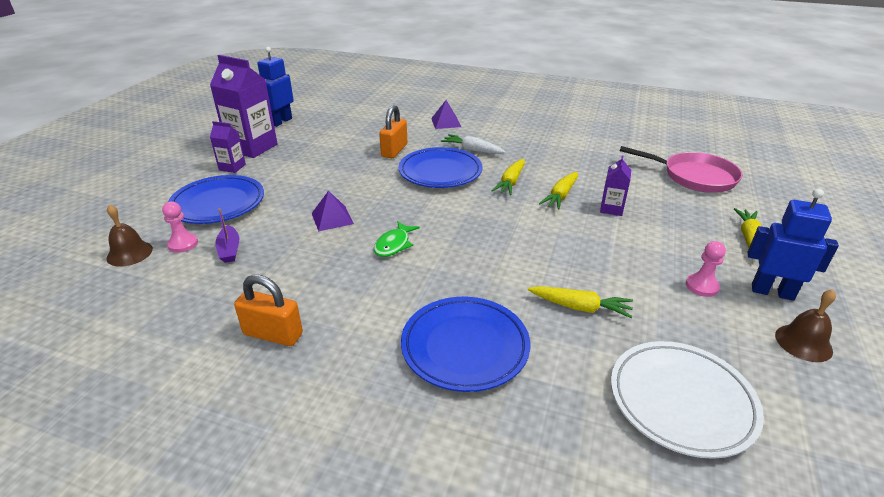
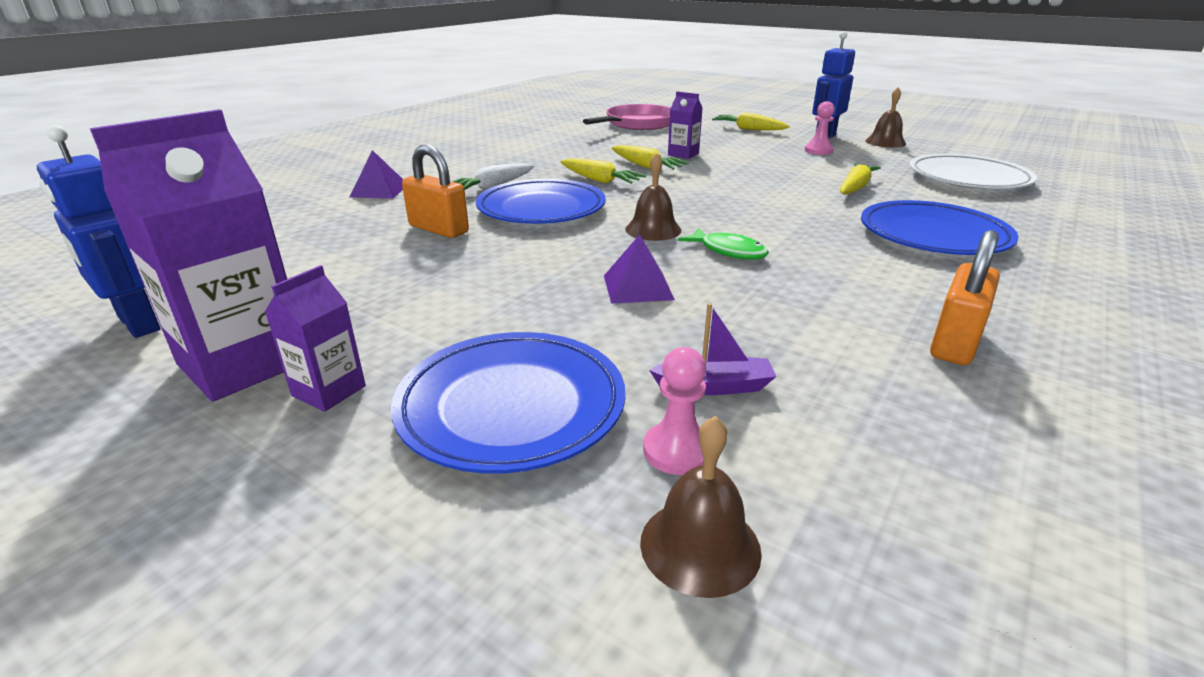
camera: 75 degrees left, 5 degrees down
none -> brown bell [625,153,681,241]

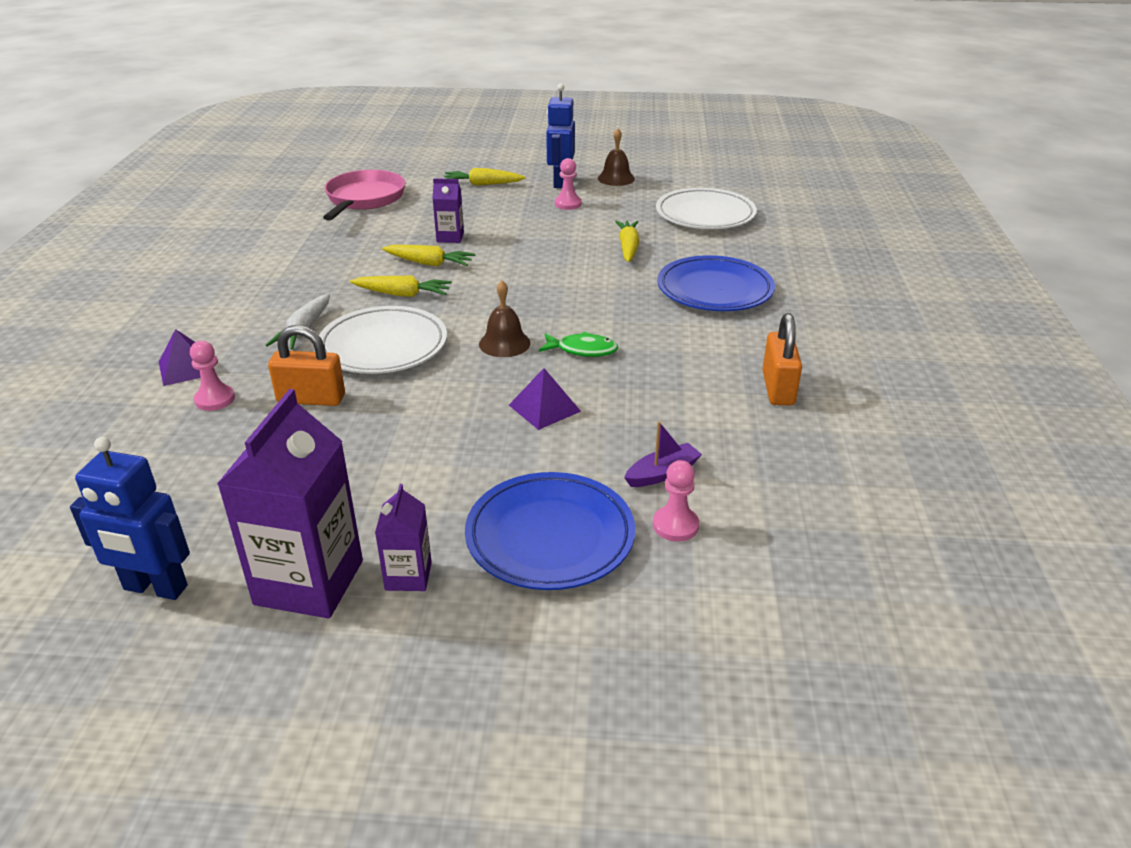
camera: 30 degrees left, 5 degrees up
blue plate [476,179,606,224] -> white plate [319,306,447,374]
brown bell [640,416,762,598] -> none
none -> pink pawn [190,341,235,411]

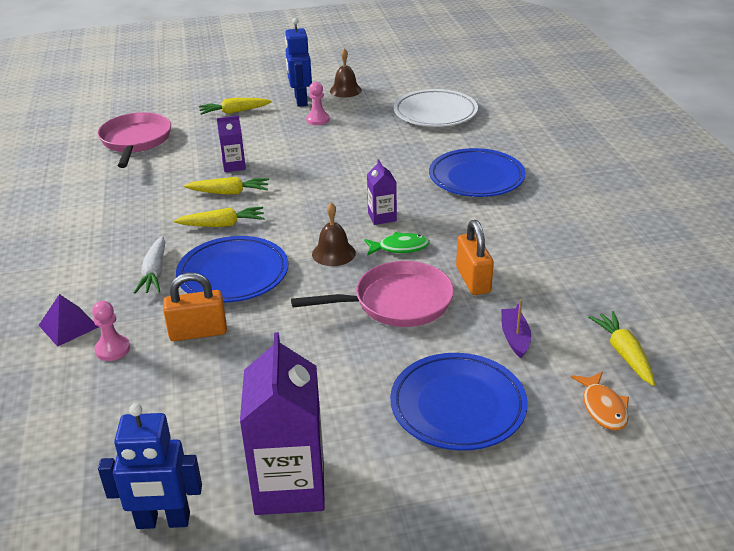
camera: 15 degrees left, 0 degrees up
white plate [319,306,447,374] -> blue plate [176,236,288,303]
purple carton [375,484,432,591] -> purple carton moved to [367,159,397,225]
purple pyramid [509,368,581,430] -> pink pan [291,261,454,327]
yellow carrot [615,220,639,262] -> yellow carrot moved to [588,311,655,386]
purple boat [624,421,702,487] -> purple boat turned 45 degrees counterclockwise [501,299,531,358]
pink pawn [653,460,699,542] -> none
orange padlock [762,313,802,405] -> orange padlock moved to [456,220,494,295]
none -> orange fish [571,371,629,430]

